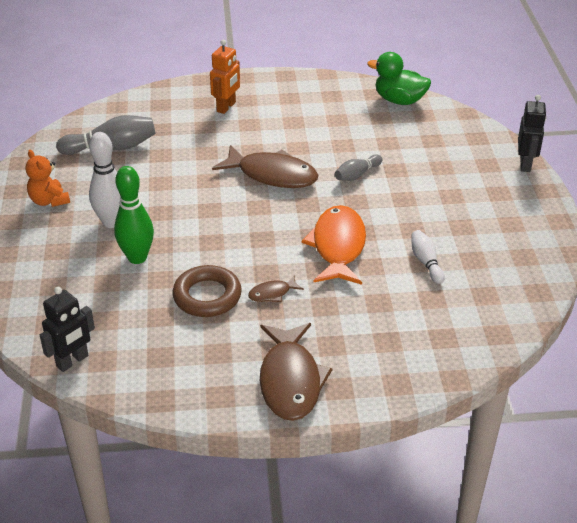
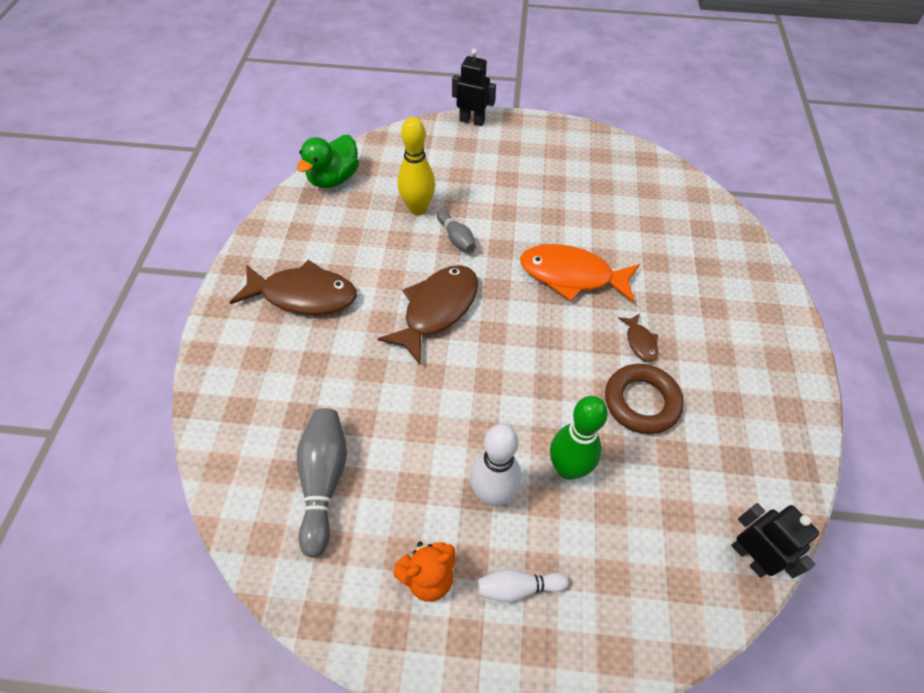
camera: 80 degrees left, 15 degrees up
orange robot [210,40,240,114] -> none
brown fish [260,323,333,421] -> brown fish moved to [230,260,357,315]
white bowling pin [411,230,445,284] -> white bowling pin moved to [477,569,569,603]
none -> yellow bowling pin [398,117,435,215]

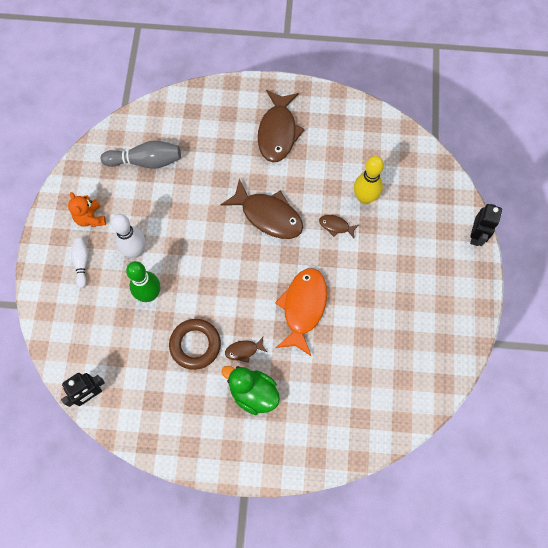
camera: 90 degrees right, 15 degrees up
green duck [297,135,359,188] -> green duck moved to [222,366,280,415]
grey bowling pin [437,210,476,253] -> brown fish [319,215,359,238]

